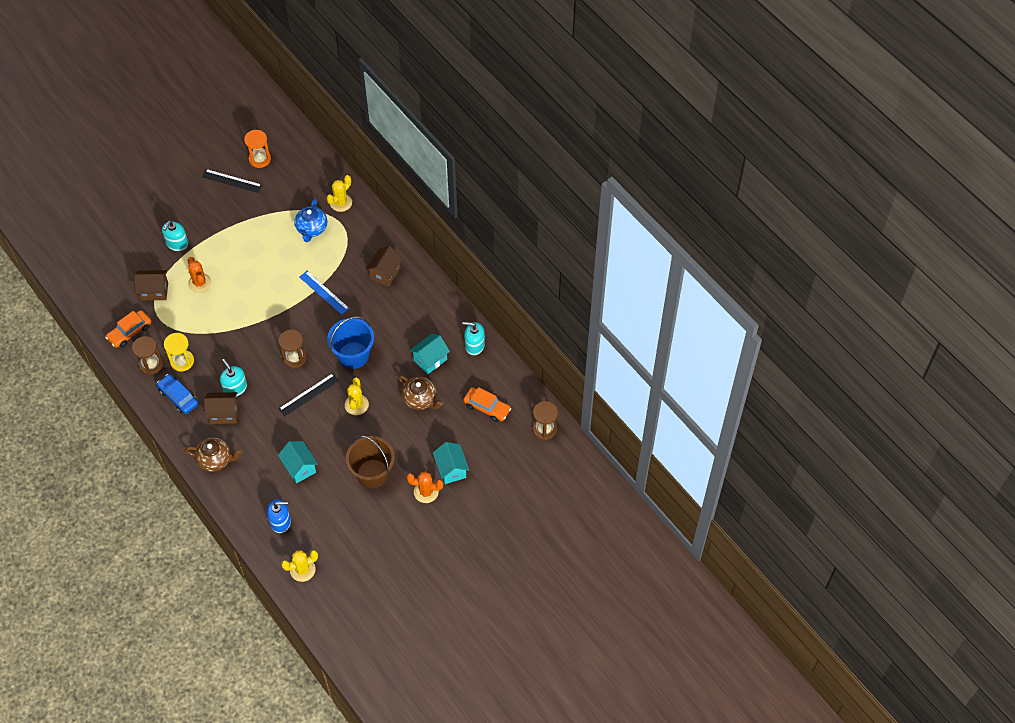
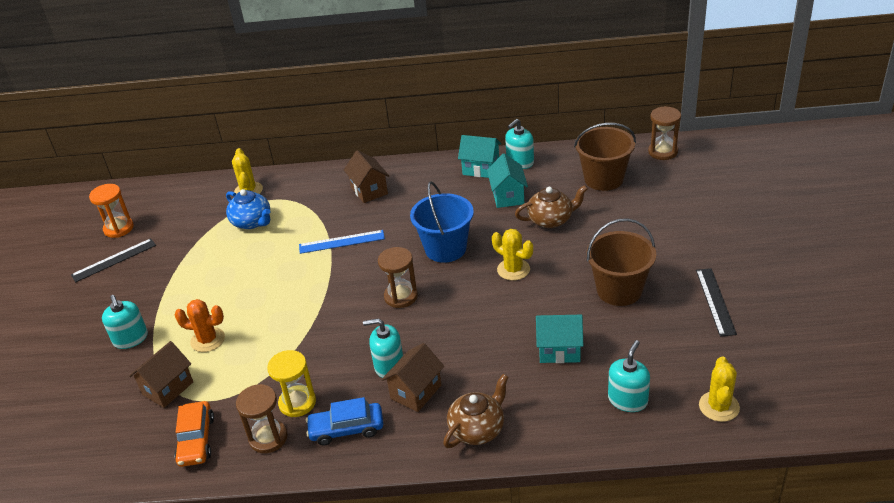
camera: 50 degrees left, 20 degrees down
blue soap dispenser [267,499,291,533] -> turquoise soap dispenser [608,340,650,412]
black ruler [279,373,339,416] -> black ruler moved to [696,268,737,336]
orange cactus [407,471,443,503] -> none
turquoise house [433,442,469,484] -> turquoise house moved to [458,135,501,178]
orange car [463,387,511,422] -> brown bucket [574,123,636,191]

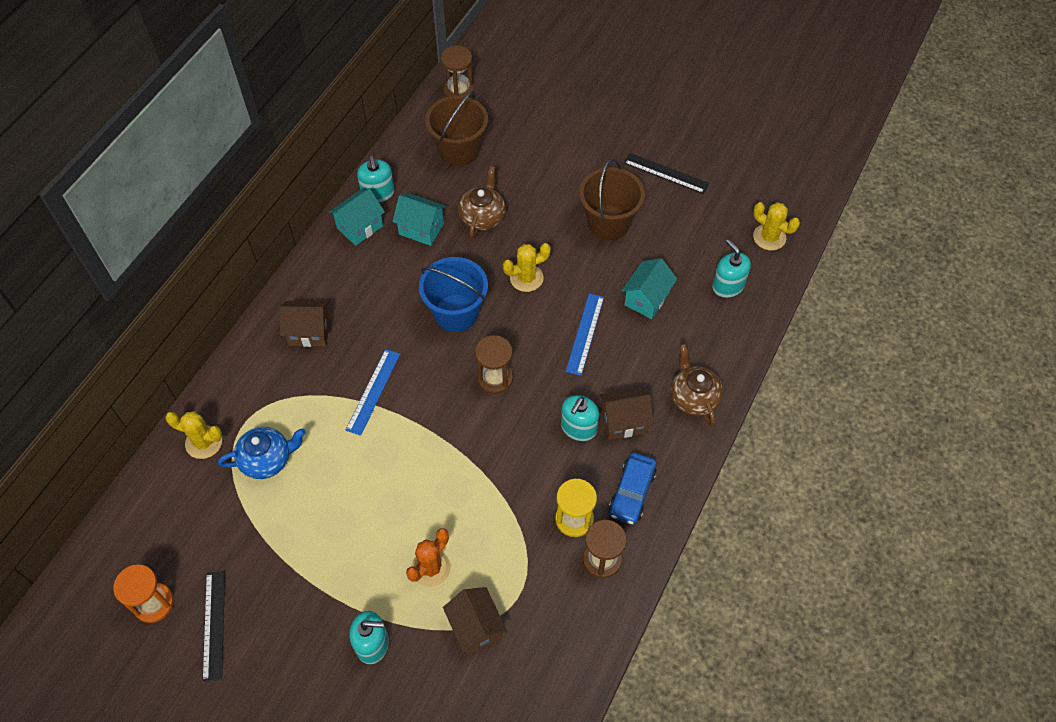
camera: 65 degrees left, 20 degrees up
orange car [174,401,214,467] -> none
brown house [381,343,444,412] -> brown house turned 75 degrees counterclockwise [599,387,654,440]
none -> blue ruler [566,293,604,376]

